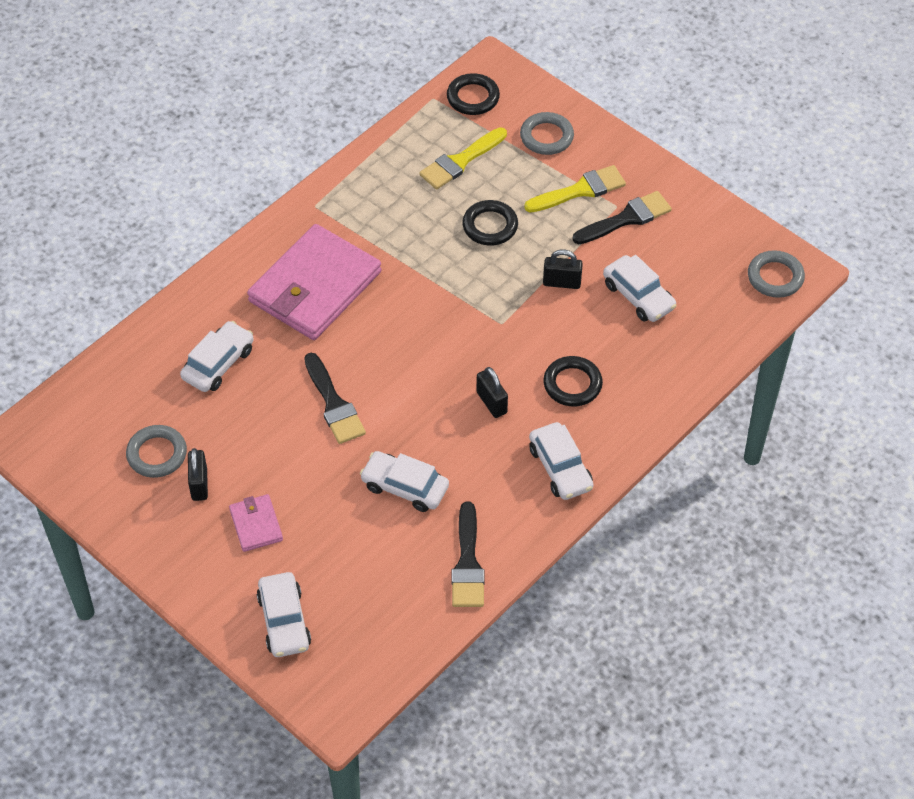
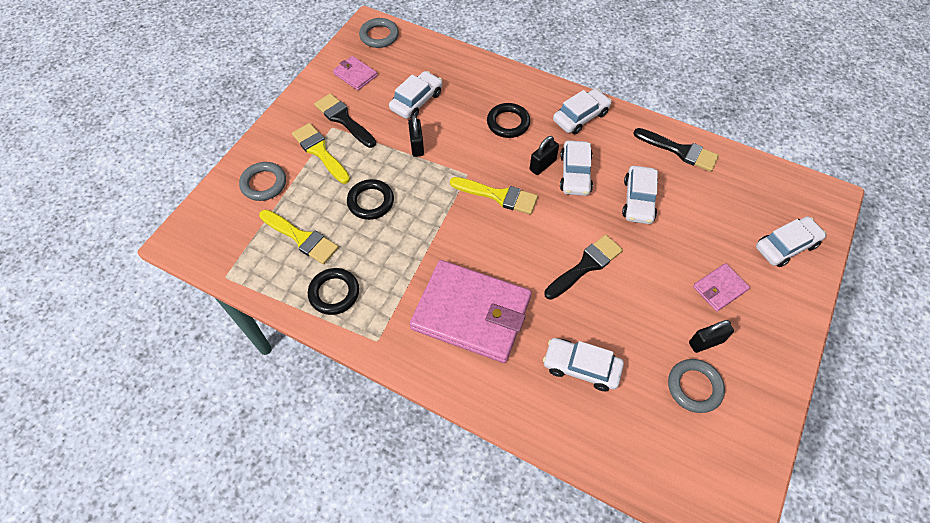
camera: 105 degrees left, 5 degrees up
black ring [447,73,500,115] -> black ring moved to [308,268,359,315]
black brush [452,502,485,607] -> black brush turned 45 degrees clockwise [633,128,719,172]
none -> pink wallet [333,56,377,90]
none -> yellow brush [450,177,538,214]
none -> white car [560,140,593,196]

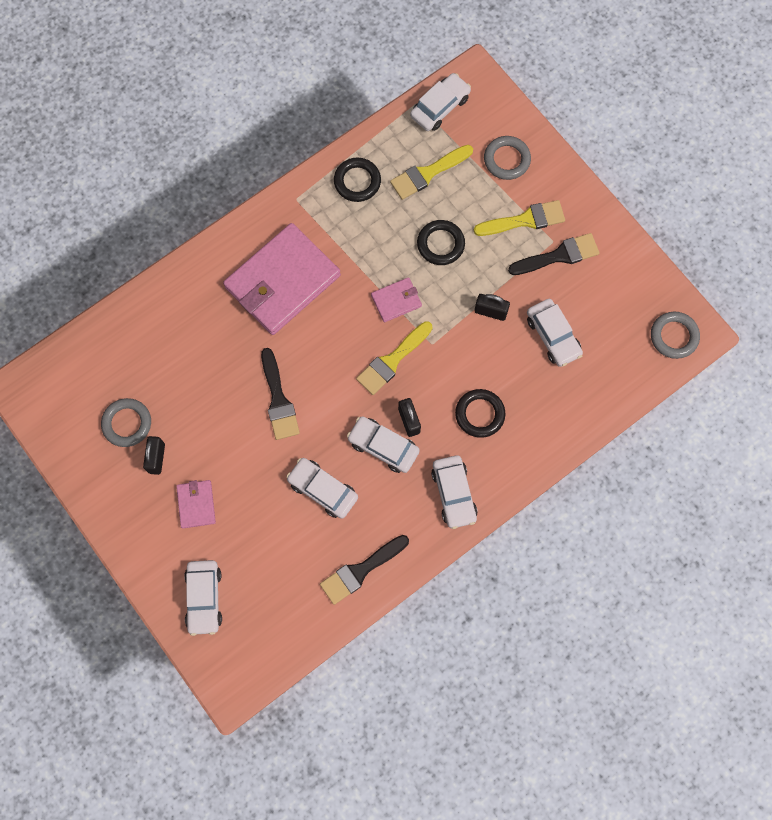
camera: 115 degrees right, 15 degrees up
pink wallet [333,56,377,90] -> pink wallet moved to [371,277,422,322]
white car [543,338,624,391] -> white car moved to [410,73,471,131]

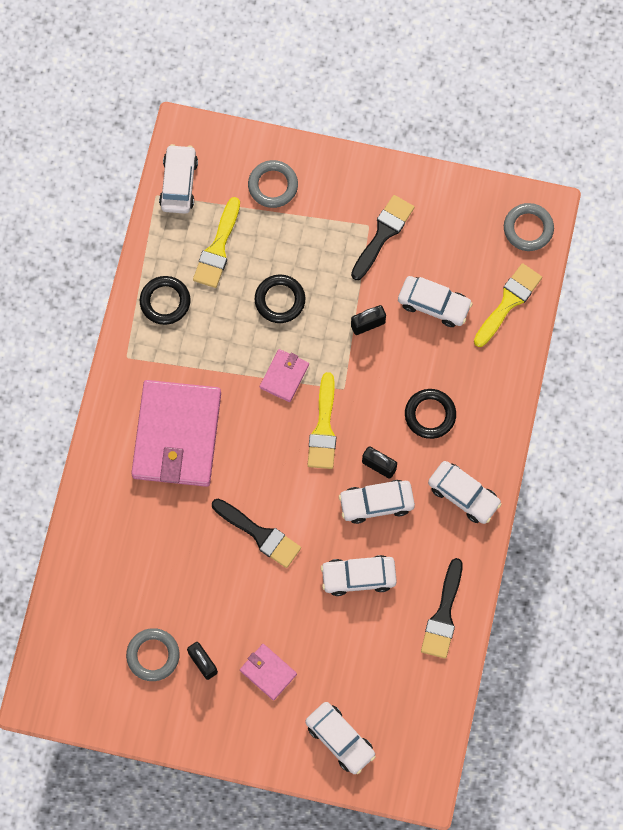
camera: 40 degrees left, 0 degrees up
yellow brush [474,200,565,236] -> yellow brush moved to [474,263,542,347]

